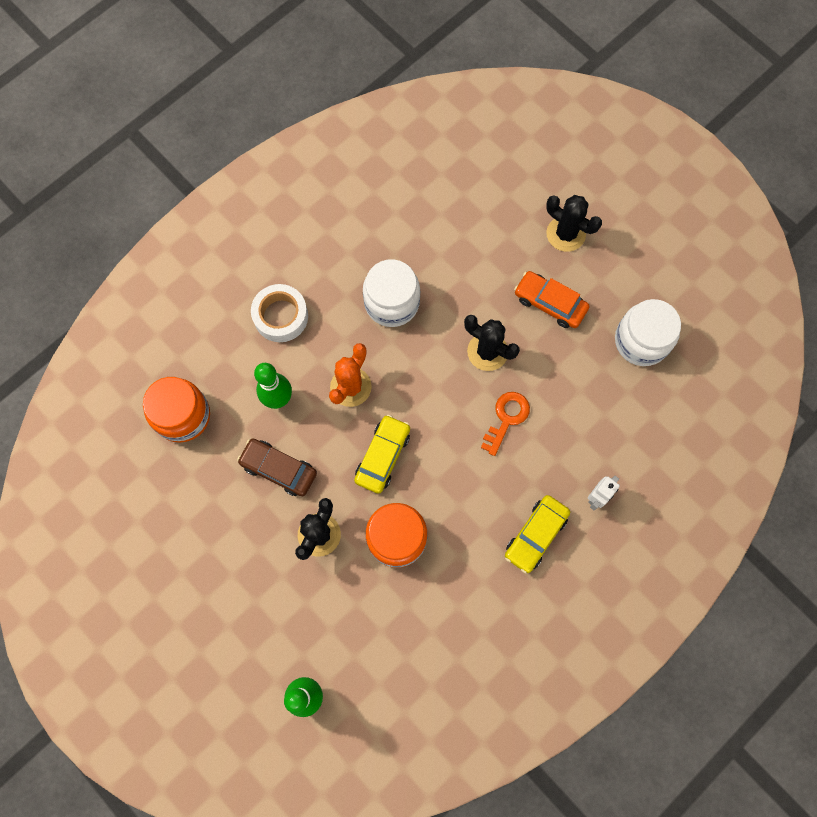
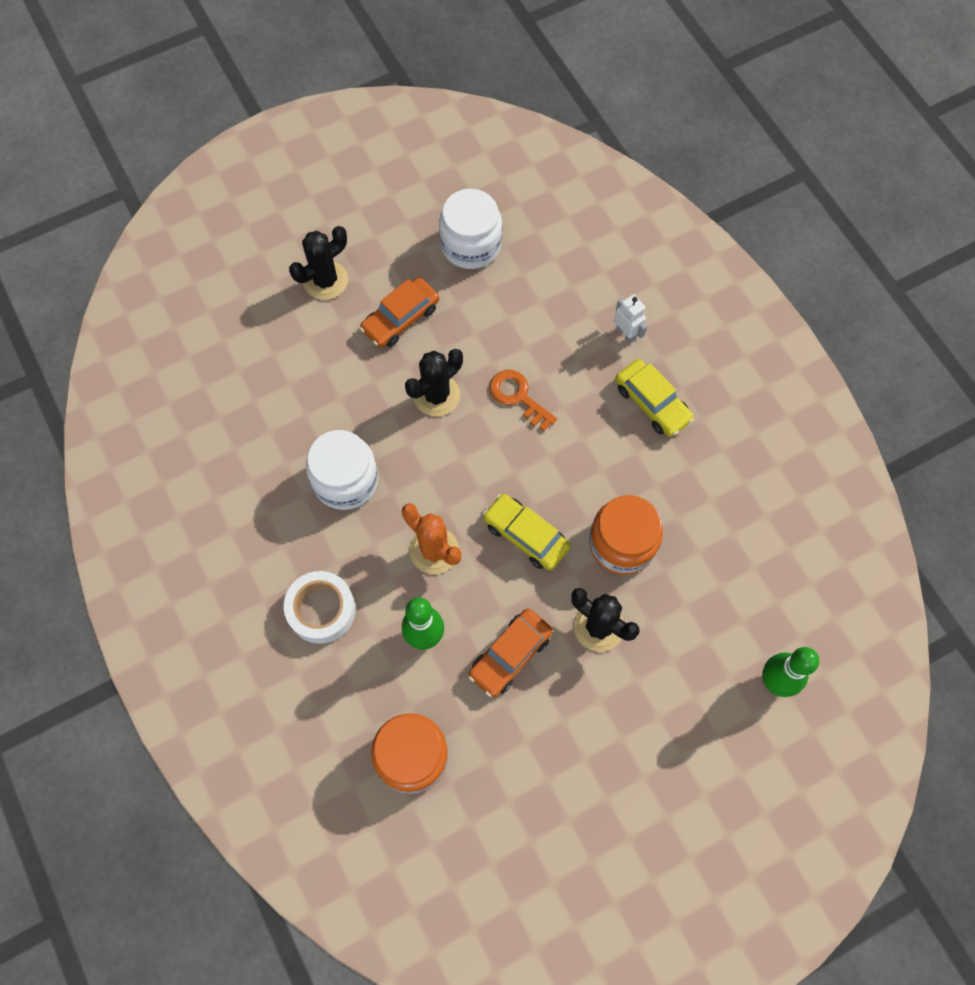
camera: 75 degrees left, 5 degrees down
brown car [237,439,317,496] -> orange car [469,609,553,697]

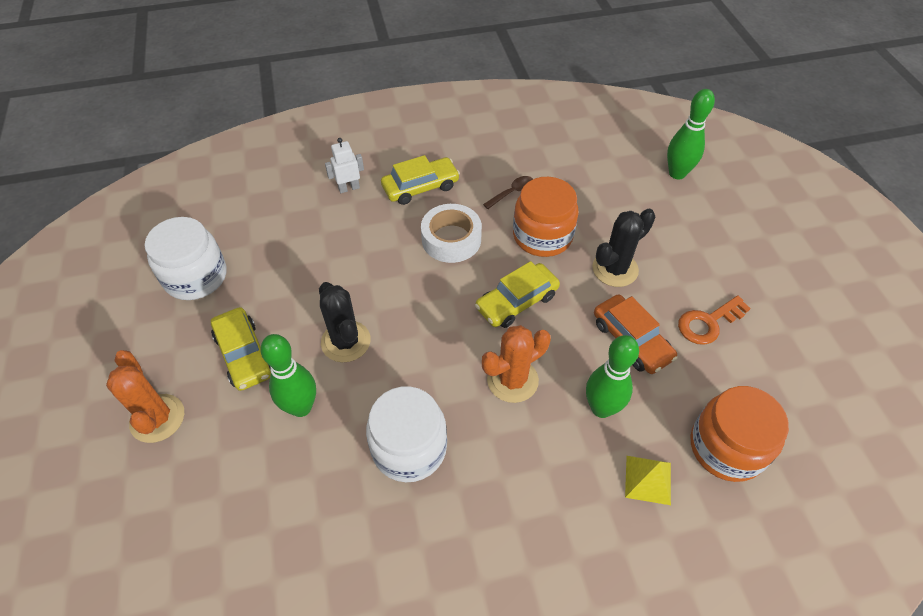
camera: 75 degrees left, 15 degrees down
white tape [284,571,356,644] -> white tape moved to [421,204,482,263]
black cactus [289,226,348,300] -> orange cactus [106,350,184,443]
orange car [360,278,439,348] -> yellow car [211,307,271,391]
orange key [490,370,557,431] -> orange key moved to [678,295,751,345]
none -> green bowling pin [261,334,316,417]
none -> brown spoon [483,176,533,209]
none -> yellow pyramid [625,456,671,505]

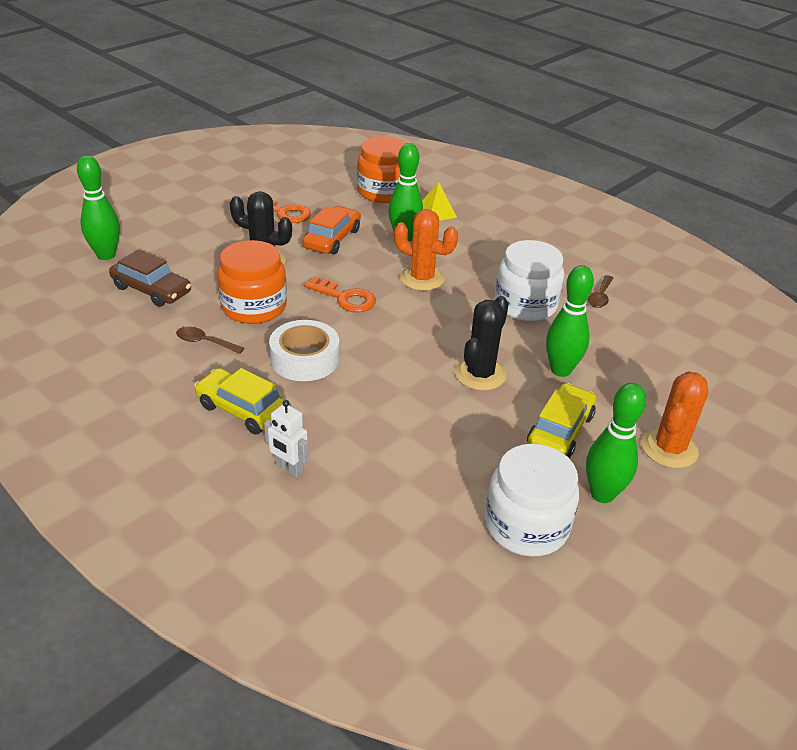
camera: 125 degrees left, 15 degrees down
yellow car [475,261,560,328] -> orange key [304,277,376,313]
none -> brown car [109,249,191,307]
none -> green bowling pin [586,383,646,503]
none -> brown spoon [588,275,613,308]

